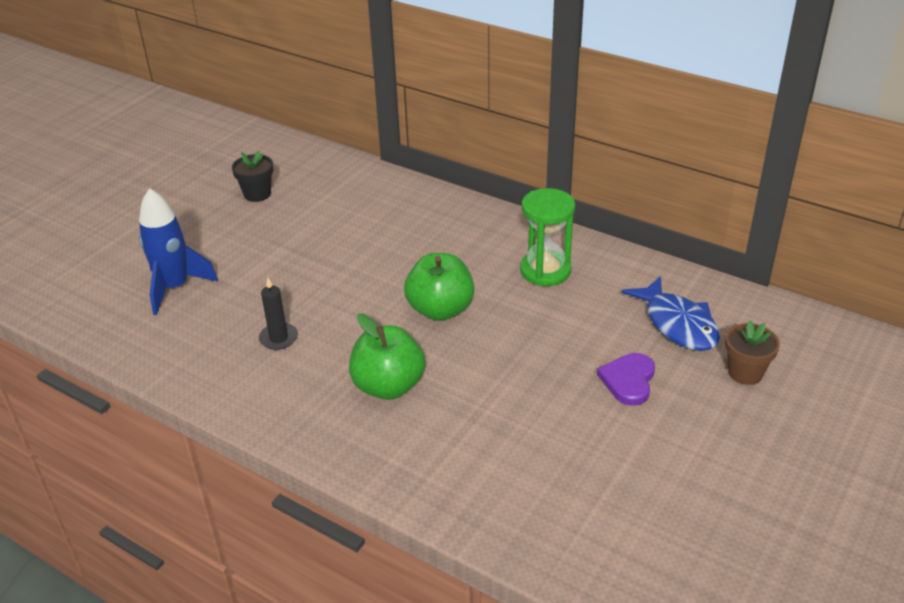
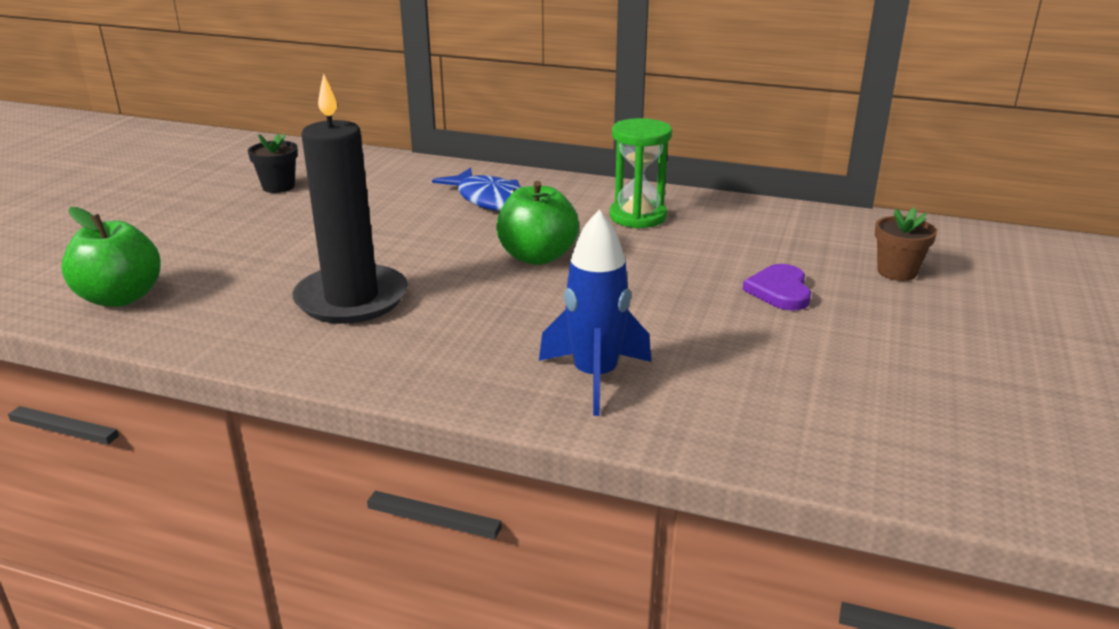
camera: 15 degrees left, 10 degrees down
blue rocket [139,188,218,315] -> blue rocket moved to [539,210,651,416]
black candle [259,278,298,350] -> black candle [292,74,408,324], size x2.31
green apple [349,313,425,400] -> green apple moved to [61,207,161,307]
blue fish [621,276,720,351] -> blue fish moved to [432,168,521,211]

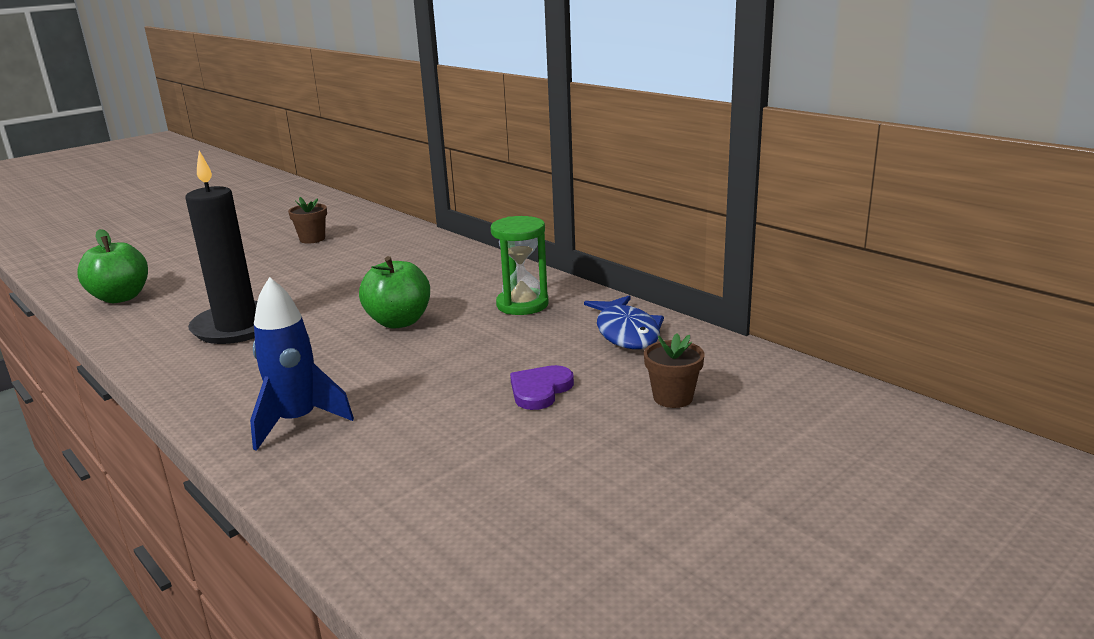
camera: 30 degrees right, 5 degrees down
black flower pot [248,134,298,193] -> brown flower pot [288,197,327,244]
blue fish [432,168,521,211] -> blue fish moved to [584,295,664,349]

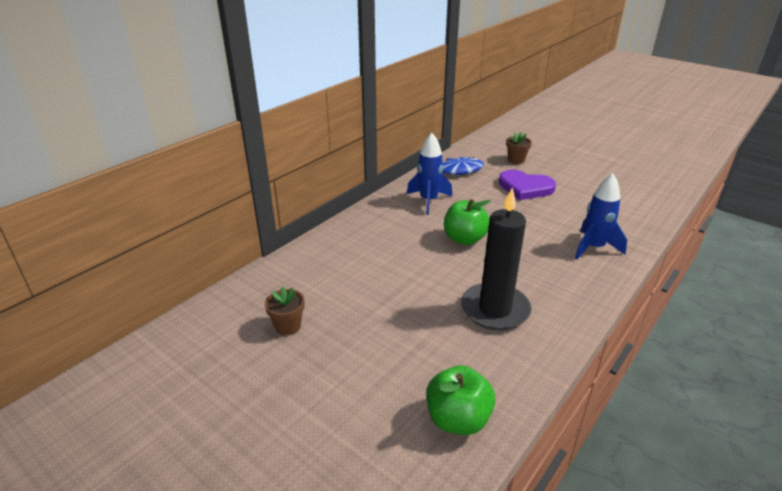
camera: 100 degrees left, 10 degrees up
green hourglass [491,216,549,315] -> blue rocket [407,133,452,215]
purple heart [510,365,574,410] -> purple heart [499,170,556,200], size x1.59

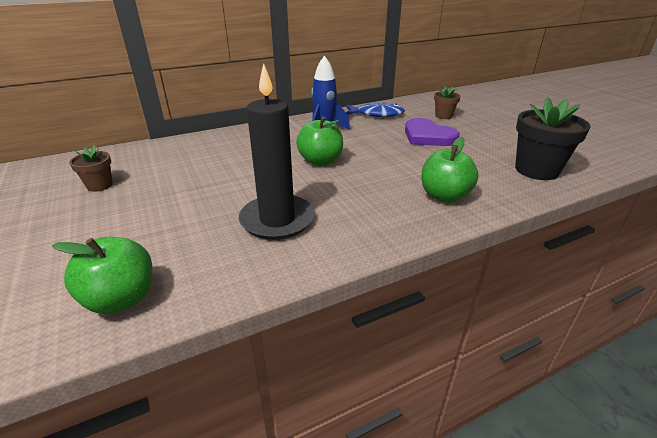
camera: 25 degrees right, 0 degrees up
blue rocket [575,174,627,260] -> green apple [421,137,478,203]
none -> black flower pot [515,97,591,180]

